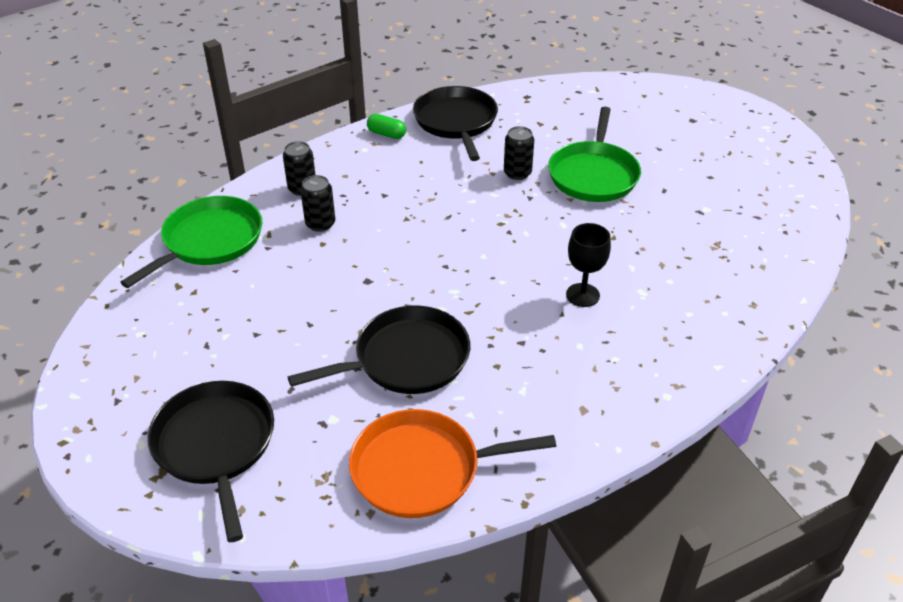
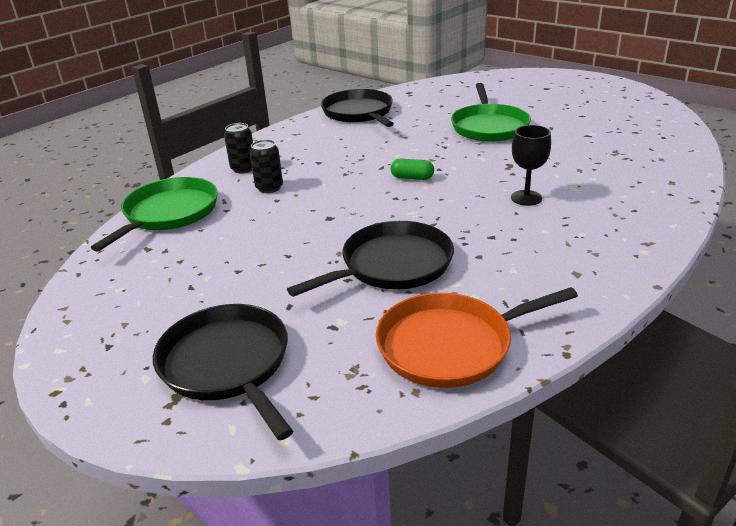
camera: 10 degrees left, 10 degrees down
green capsule [367,114,406,139] -> green capsule moved to [391,159,434,180]
black can [504,126,534,180] -> none

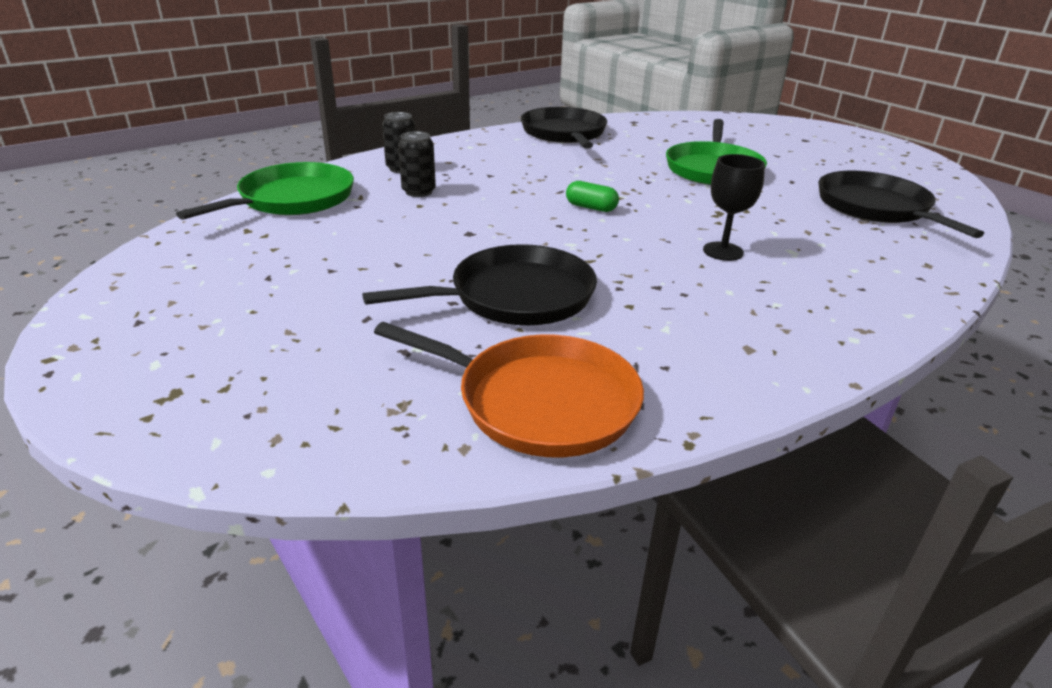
camera: 10 degrees right, 0 degrees up
black pan [153,304,293,440] -> black pan moved to [818,171,984,238]
orange pan [376,287,578,388] -> orange pan turned 150 degrees counterclockwise [374,322,644,457]

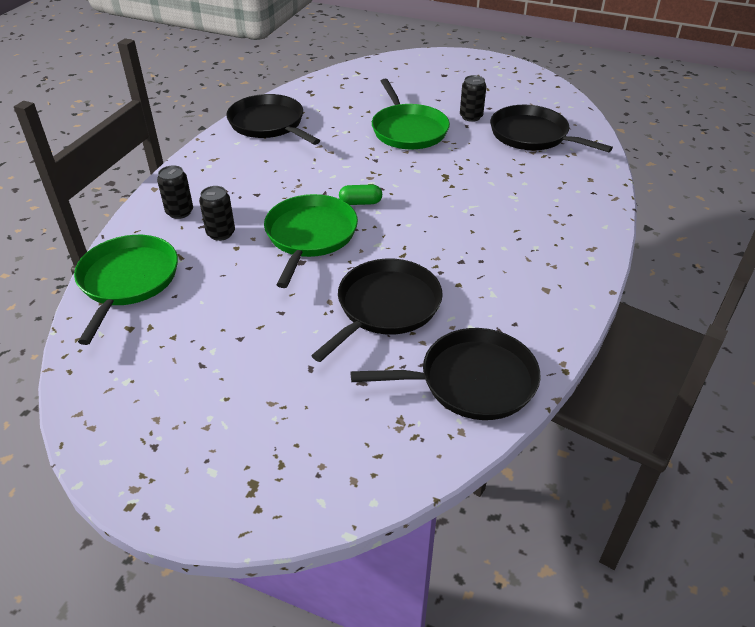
camera: 30 degrees left, 10 degrees up
orange pan [374,322,644,457] -> black pan [351,328,540,420]
black goblet [703,154,765,261] -> none
none -> green pan [264,194,358,288]
none -> black can [460,75,486,122]

